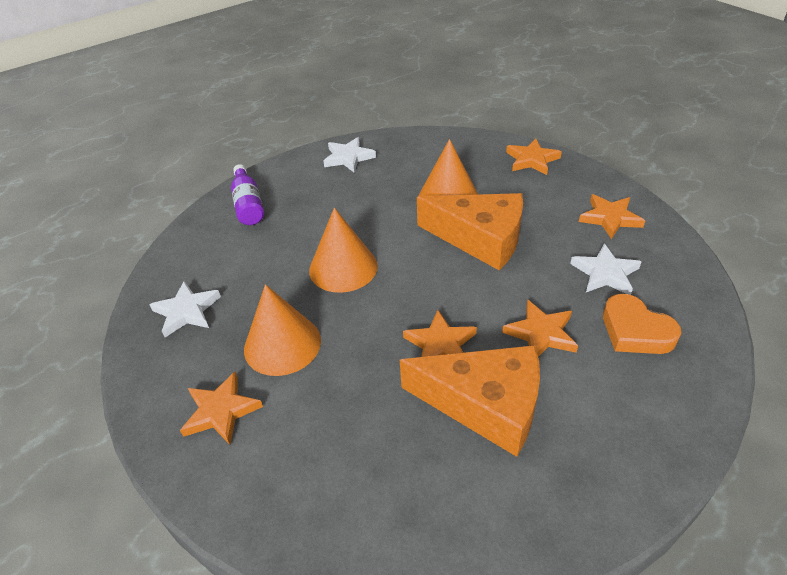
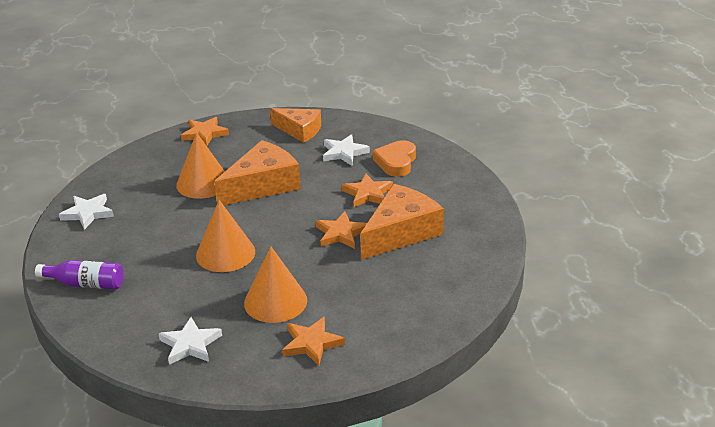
camera: 65 degrees left, 10 degrees down
orange star [579,194,645,239] -> orange cheese [270,108,321,143]
orange heart [603,294,681,354] -> orange heart turned 120 degrees clockwise [373,140,416,177]

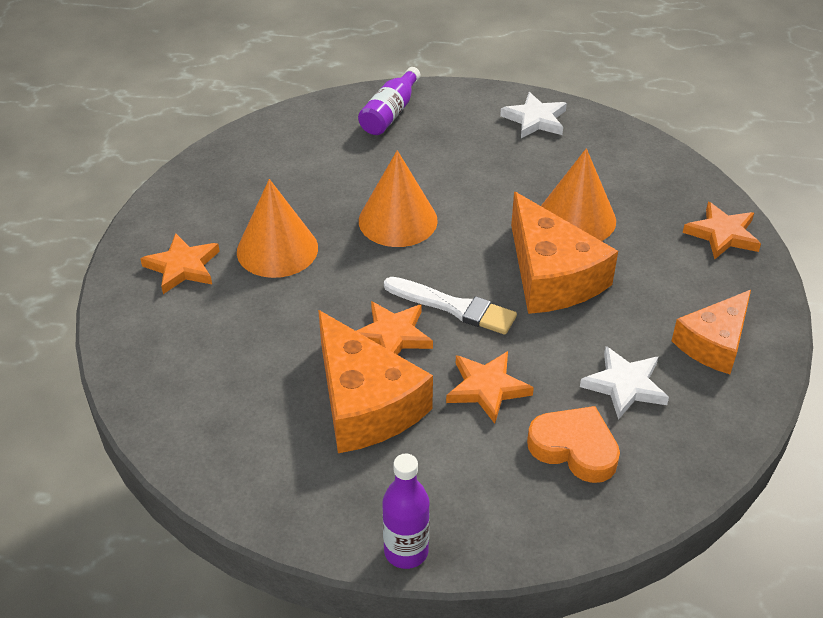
camera: 105 degrees right, 10 degrees up
white star [159,317,222,365] -> none
none -> purple bottle [382,454,430,569]
none -> white brush [384,277,517,335]

